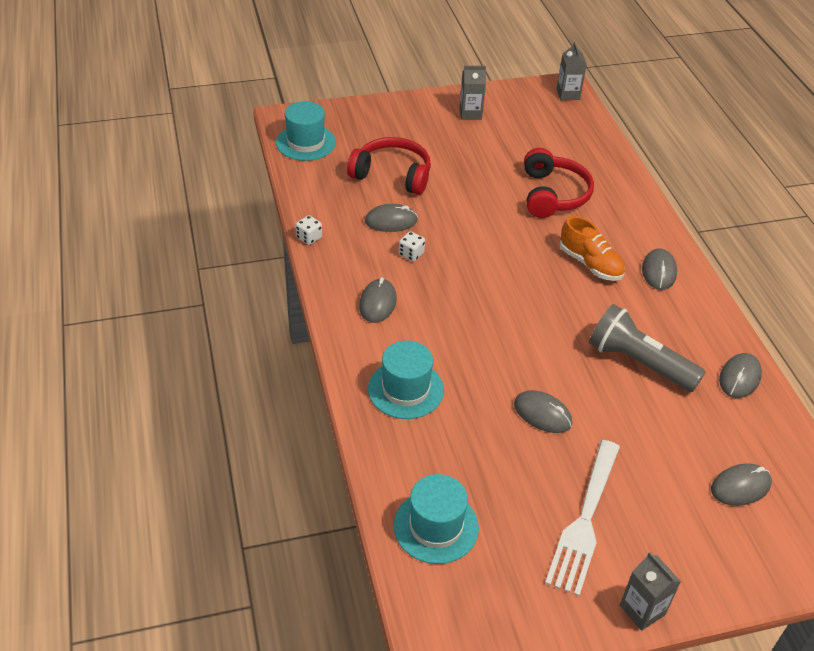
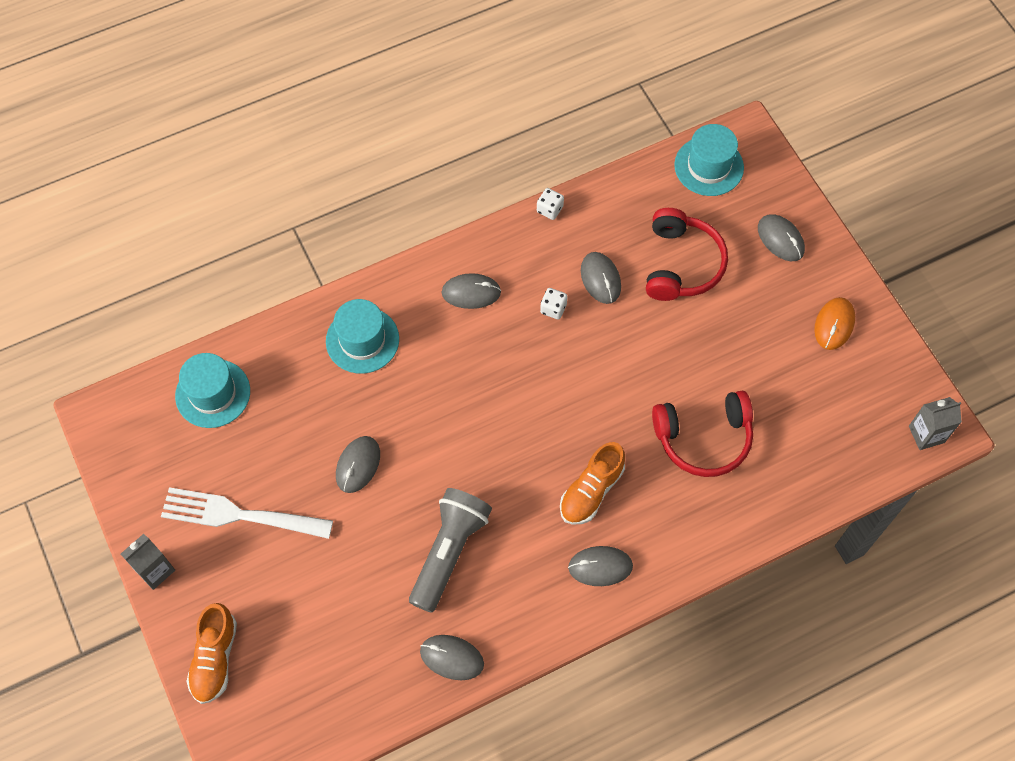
camera: 80 degrees right, 20 degrees up
grey carton [459,66,486,120] -> orange mouse [814,297,855,350]
grey mouse [711,463,772,506] -> grey mouse moved to [758,214,805,261]
none -> orange shoe [186,603,237,704]

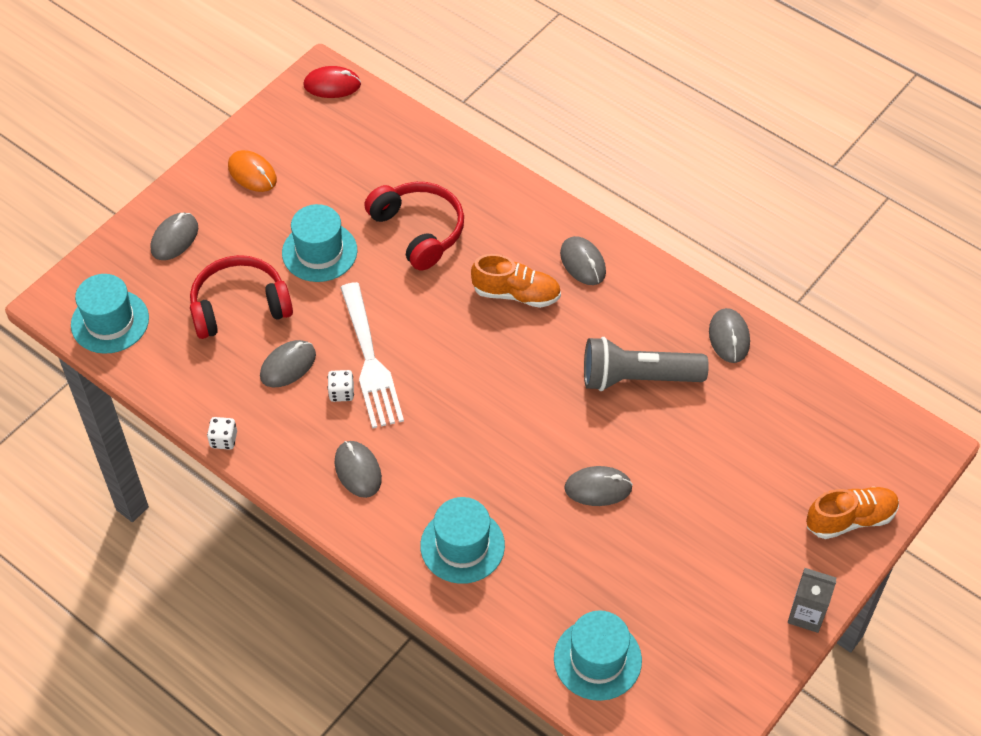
camera: 115 degrees left, 10 degrees down
white fork [161,487,333,539] -> white fork moved to [340,282,404,429]
orange mouse [814,297,855,350] -> orange mouse turned 45 degrees clockwise [228,150,277,192]
grey carton [909,397,962,450] -> red mouse [303,66,361,98]
none -> turquoise hat [282,204,357,282]

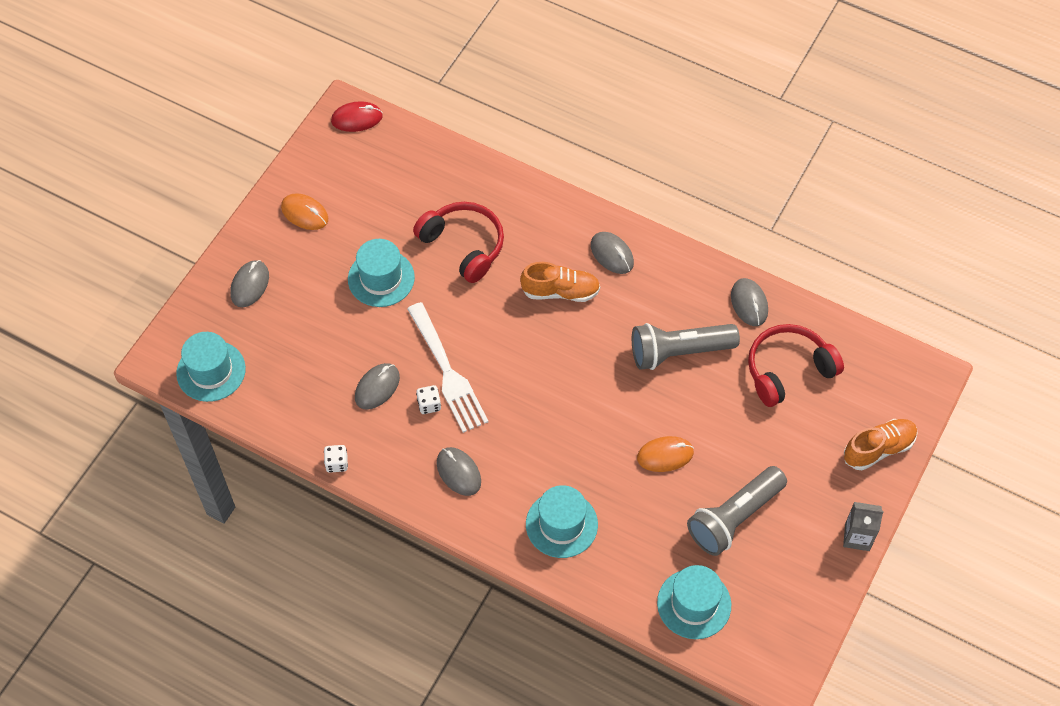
camera: 10 degrees left, 5 degrees up
red headphones [190,255,293,339] -> red headphones moved to [748,324,844,407]
grey mouse [564,466,633,506] -> orange mouse [637,436,694,472]
none -> grey flashlight [687,466,787,556]

